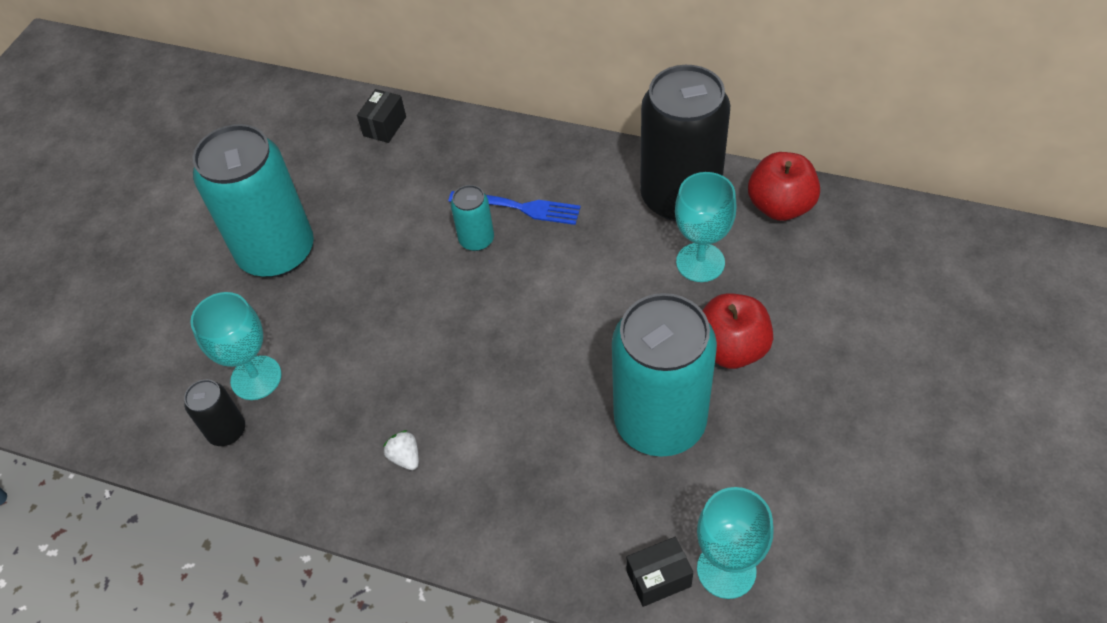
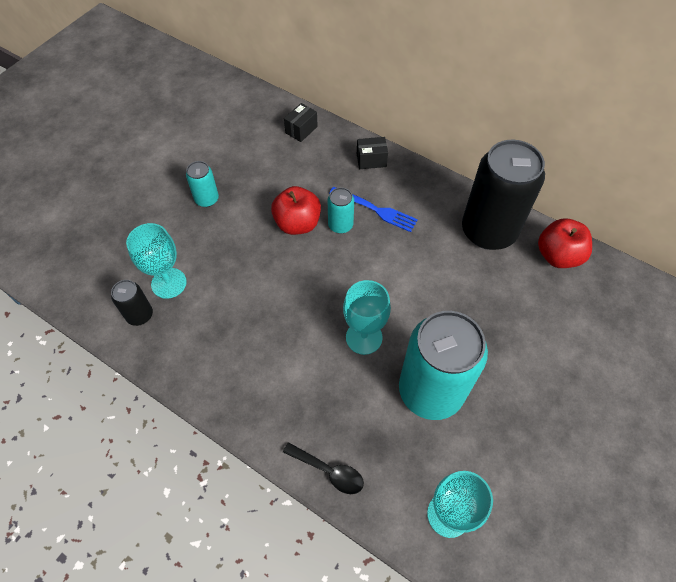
camera: 10 degrees right, 5 degrees up
turquoise can [193,124,314,277] -> turquoise can [186,161,219,207], size x0.45
white strawberry [383,430,419,470] -> none
black box [626,537,693,607] -> black box moved to [357,137,388,169]
turquoise goblet [675,172,737,282] -> turquoise goblet moved to [343,280,391,355]
red apple [702,293,773,369] -> red apple moved to [271,186,321,235]
none -> black spoon [283,442,364,494]

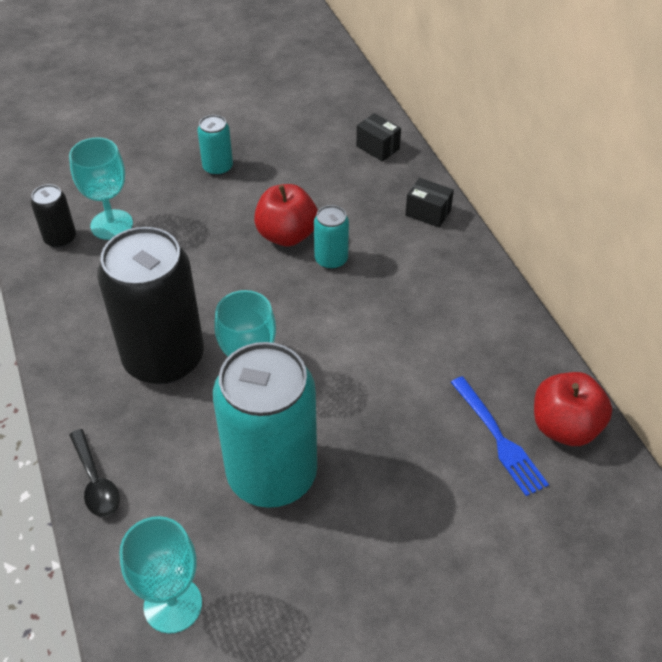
camera: 35 degrees right, 10 degrees down
black box [284,103,318,142] -> black box turned 60 degrees clockwise [356,113,401,162]
blue fork [329,187,418,232] -> blue fork moved to [451,376,549,496]
black can [462,140,545,250] -> black can moved to [97,227,204,384]

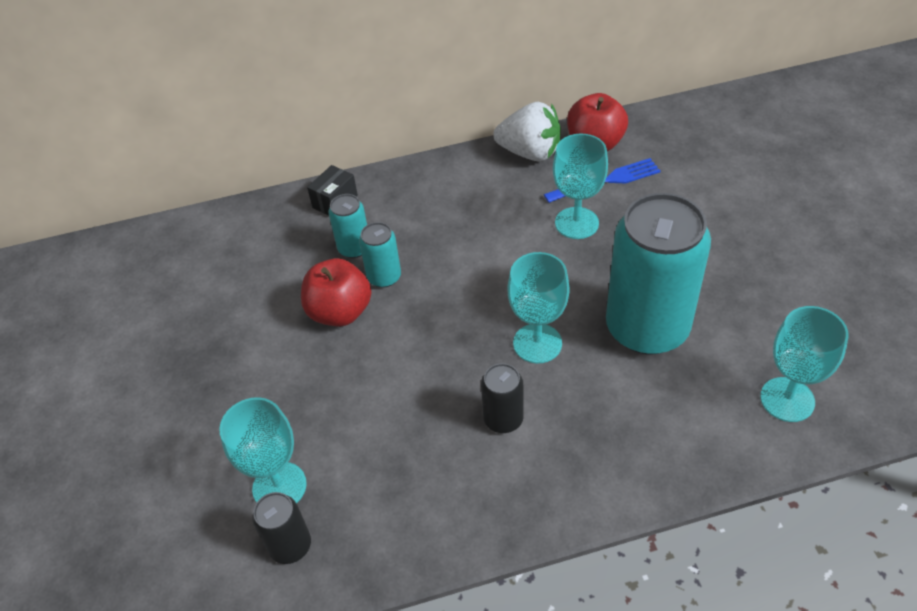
camera: 80 degrees left, 0 degrees up
black spoon [69,429,120,517] -> none
black can [97,227,204,384] -> black can [481,363,524,433], size x0.45
turquoise can [197,115,233,176] -> turquoise can moved to [328,194,367,258]
black box [356,113,401,162] -> none
none -> white strawberry [493,102,561,161]
none -> turquoise goblet [553,134,608,239]

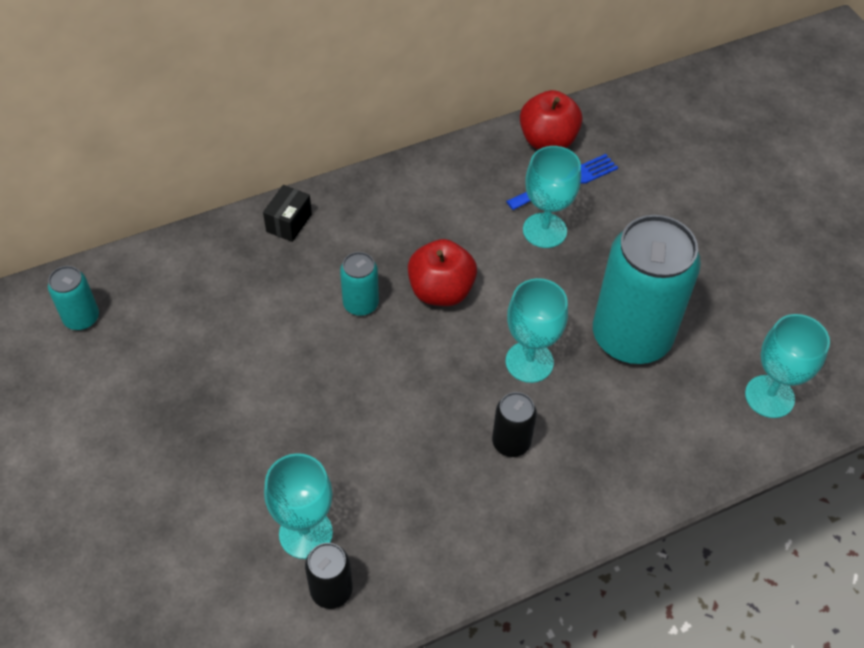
camera: 15 degrees left, 5 degrees up
red apple [301,258,371,327] -> red apple moved to [408,239,477,306]
turquoise can [328,194,367,258] -> turquoise can moved to [48,266,99,330]
white strawberry [493,102,561,161] -> none

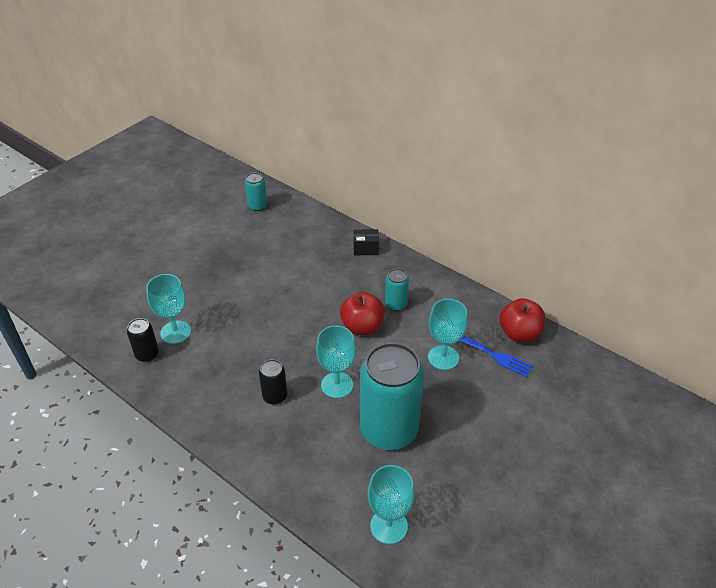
camera: 65 degrees right, 10 degrees down
turquoise can [340,252,379,316] -> turquoise can moved to [385,269,409,311]

